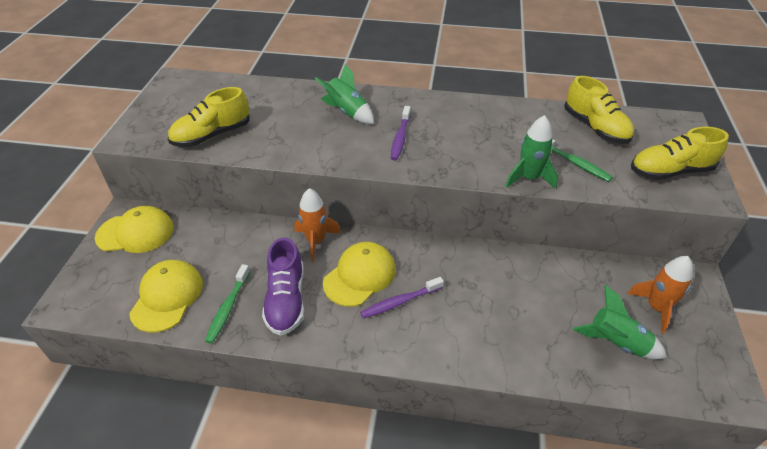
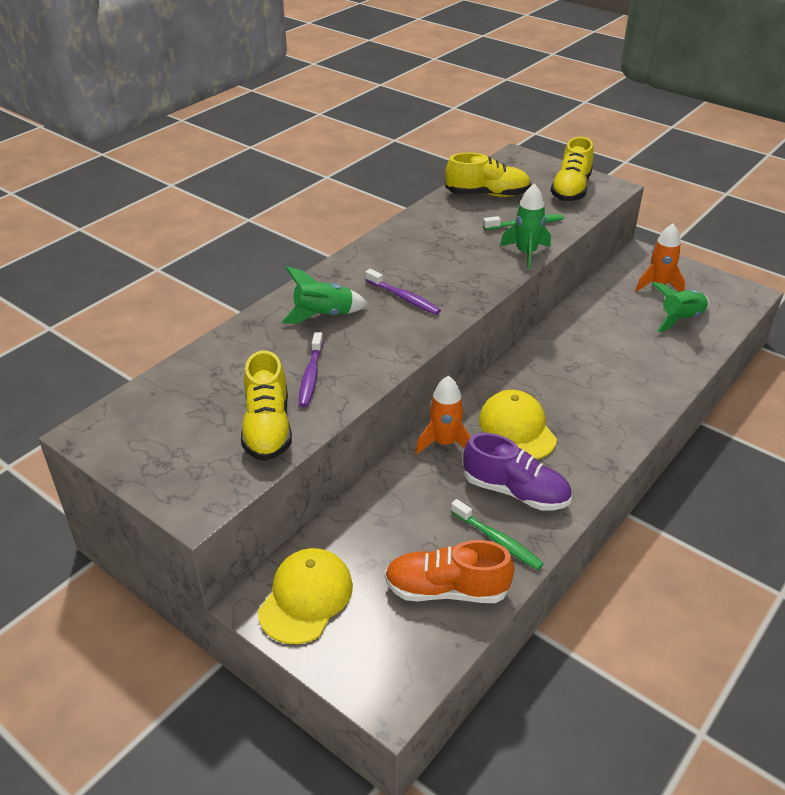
camera: 60 degrees left, 5 degrees down
yellow cap [129,260,203,333] -> orange shoe [385,540,515,603]
purple toothbrush [360,277,444,319] -> purple toothbrush moved to [299,332,323,407]

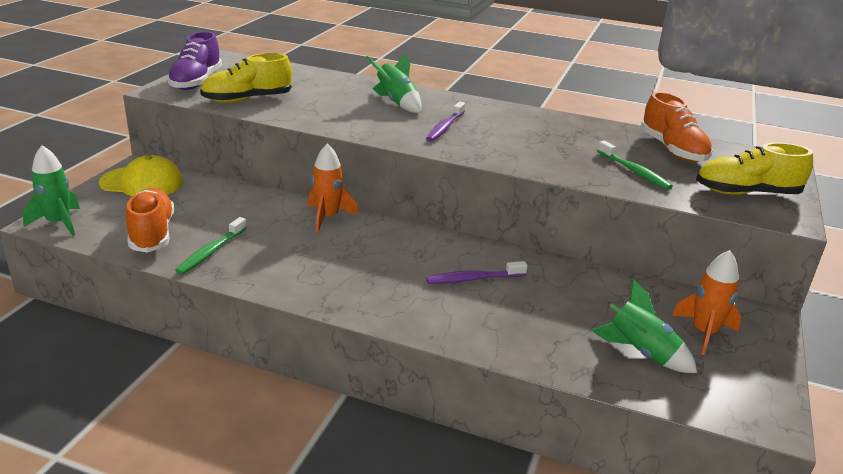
camera: 70 degrees right, 10 degrees down
purple toothbrush [299,332,323,407] -> purple toothbrush moved to [426,261,527,284]
yellow shoe [445,153,531,197] -> orange shoe [641,92,713,162]
purple shoe [463,433,571,511] -> purple shoe moved to [167,31,222,90]
yellow cap [479,390,557,460] -> none
green rocket [500,184,551,269] -> green rocket moved to [23,145,80,236]

